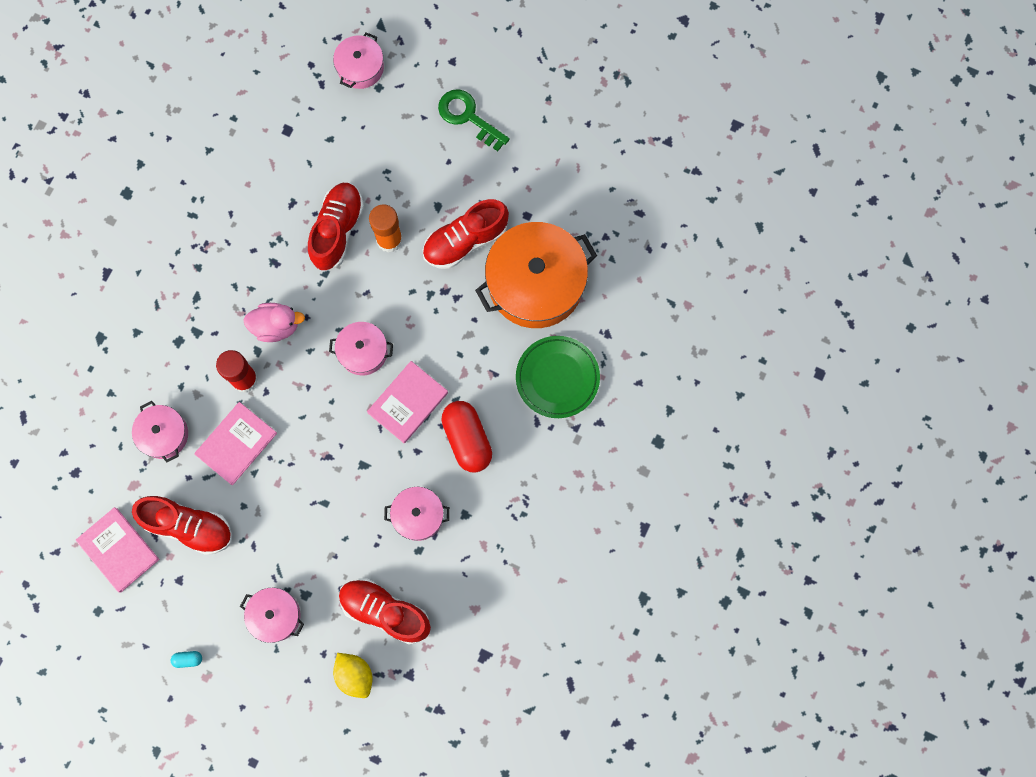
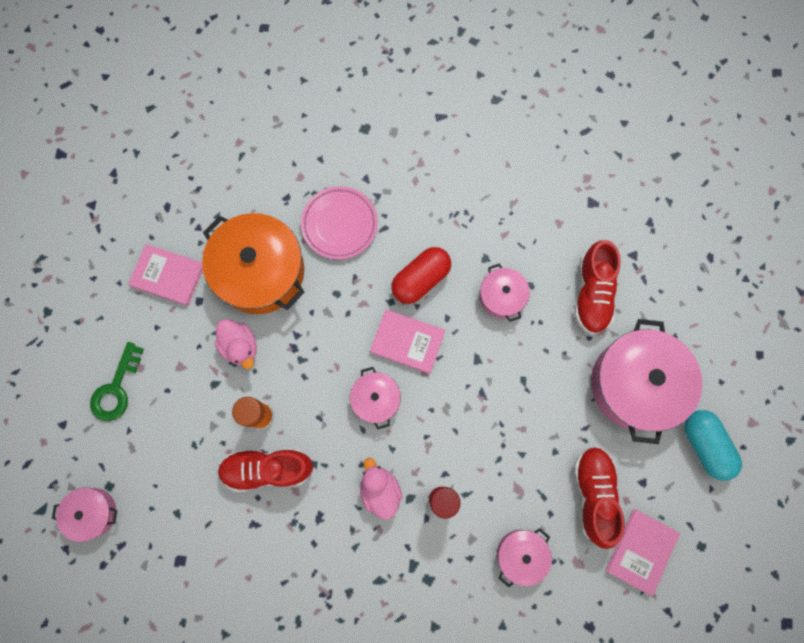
camera: 110 degrees left, 0 degrees up
turquoise capsule [171,651,202,668] -> turquoise capsule [684,410,742,481], size x2.47
pink book [194,402,277,485] -> pink book moved to [128,244,203,306]
pink pot [240,588,304,643] -> pink pot [591,319,702,444], size x1.96
yellow lemon [333,653,373,698] -> none
red shoe [423,199,509,269] -> pink duck [215,319,257,369]
green plate [516,336,600,418] -> pink plate [301,186,378,260]

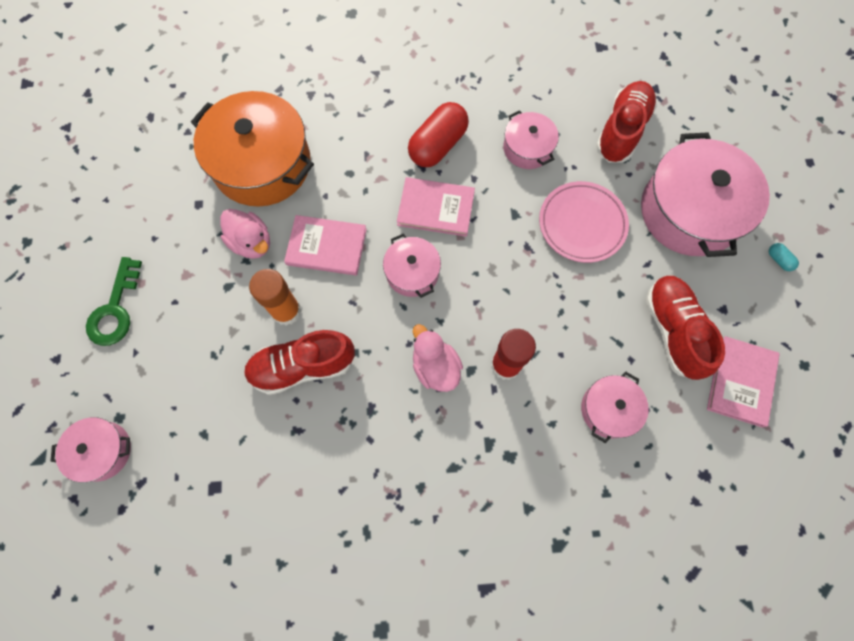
camera: 10 degrees left, 5 degrees down
pink book [128,244,203,306] -> pink book moved to [284,215,367,276]
pink plate [301,186,378,260] -> pink plate moved to [539,181,629,263]
red shoe [574,240,621,335] -> red shoe turned 150 degrees counterclockwise [596,81,657,162]
turquoise capsule [684,410,742,481] -> turquoise capsule [769,243,799,271], size x0.41

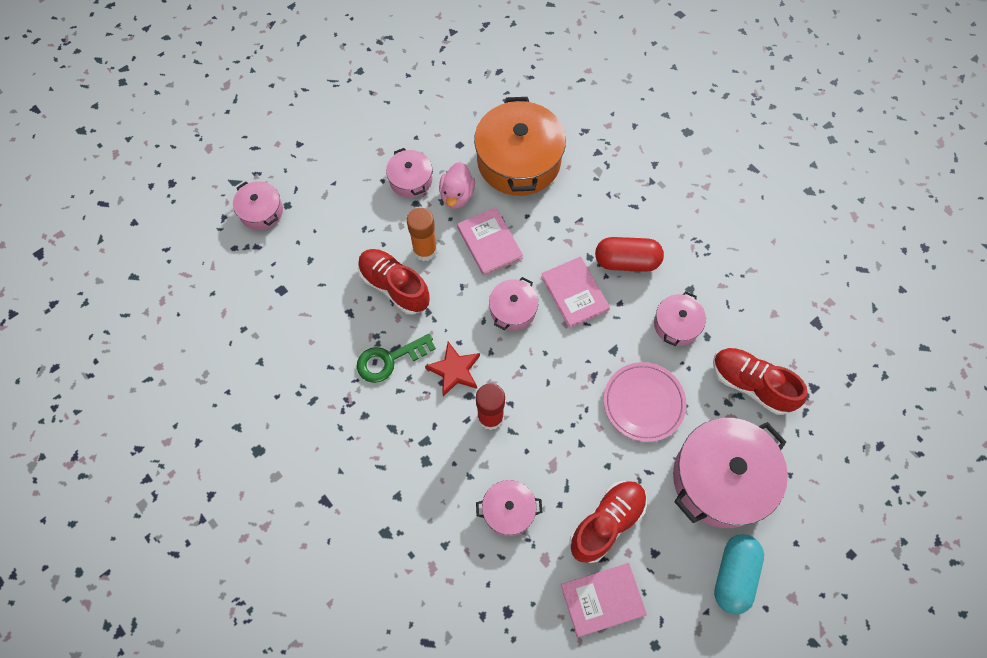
camera: 55 degrees right, 5 degrees down
green key [86,257,142,346] -> green key moved to [357,333,436,383]
pink duck [413,324,463,392] -> red star [425,342,480,397]
red shoe [596,81,657,162] -> red shoe turned 135 degrees counterclockwise [713,348,808,415]
turquoise capsule [769,243,799,271] -> turquoise capsule [714,534,764,615], size x2.47
none -> pink pot [386,148,432,198]

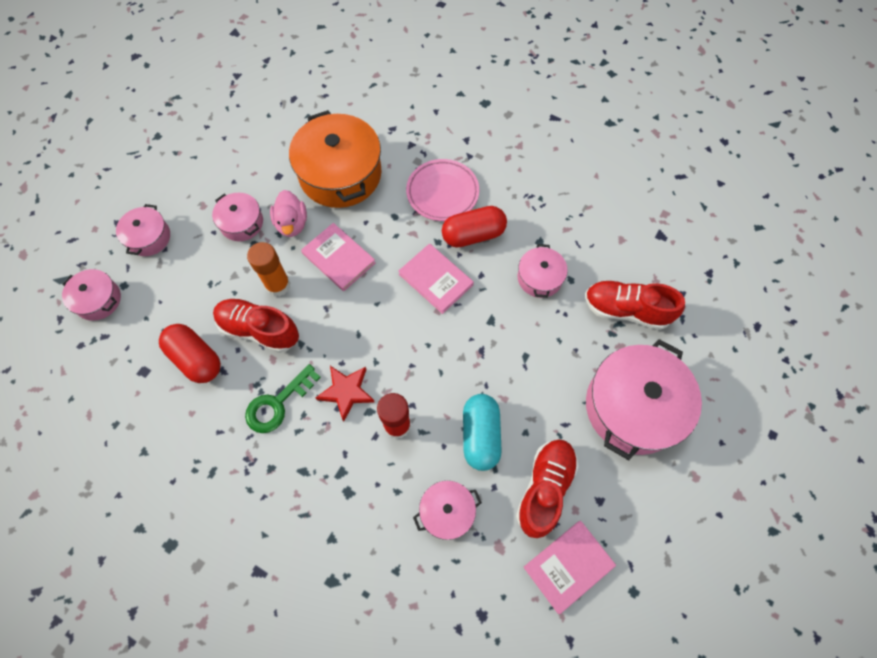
camera: 20 degrees left, 0 degrees up
pink pot [489,277,538,331] -> pink pot moved to [116,204,170,256]
pink plate [604,362,687,442] -> pink plate moved to [406,159,479,221]
turquoise capsule [714,534,764,615] -> turquoise capsule moved to [463,394,502,471]
none -> red capsule [159,324,221,383]

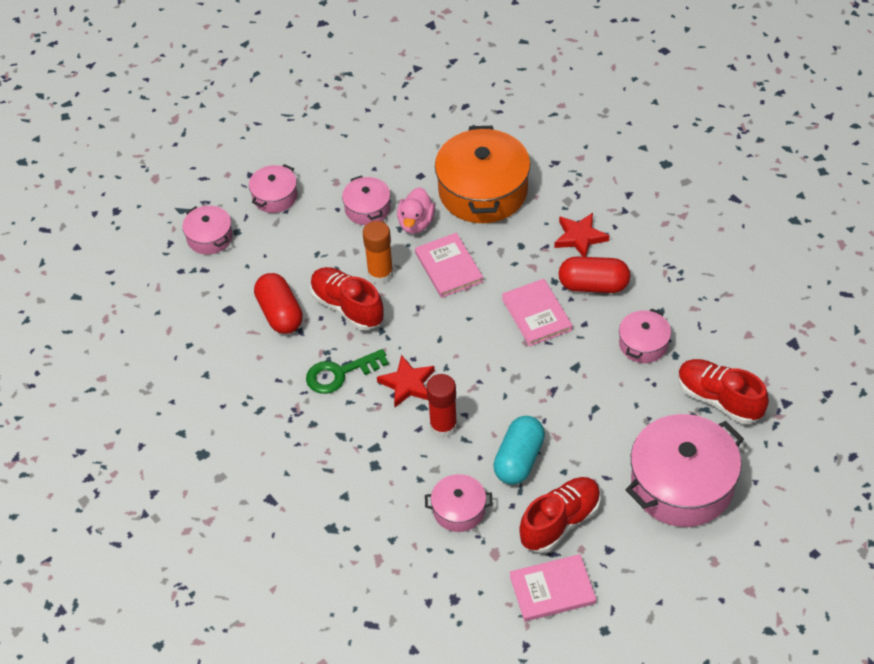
camera: 25 degrees right, 15 degrees down
pink plate [406,159,479,221] -> red star [554,213,609,257]

